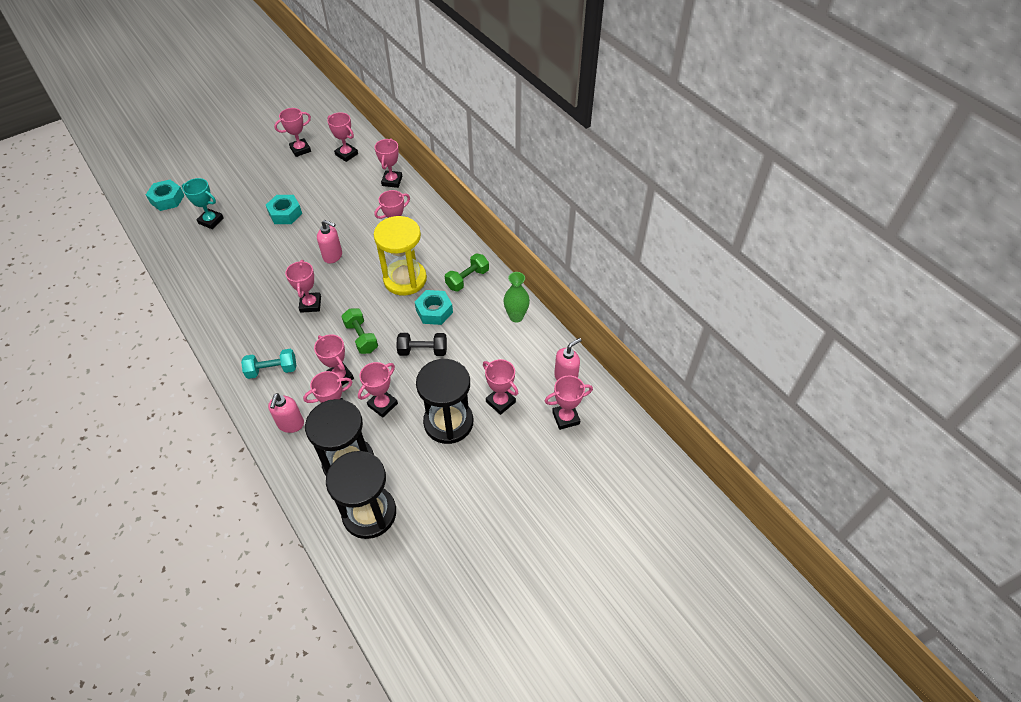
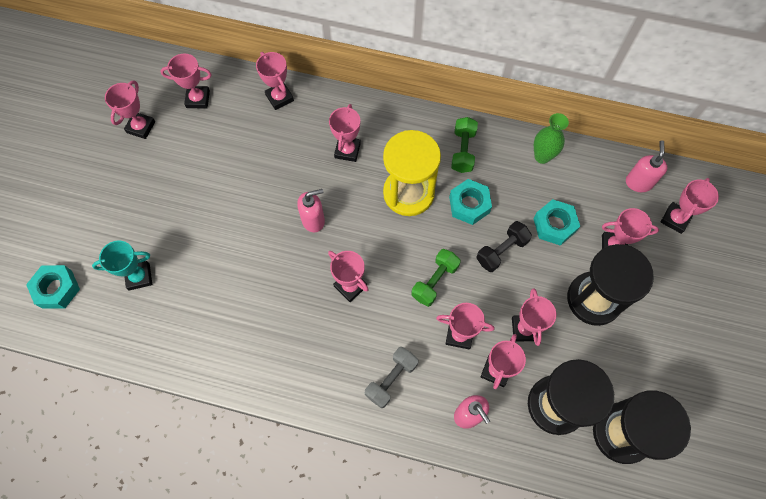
camera: 40 degrees left, 15 degrees up
turquoise dumbbell [241,349,296,379] -> grey dumbbell [365,347,418,408]
turquoise nut [266,195,302,224] -> turquoise nut moved to [533,199,580,246]
green dumbbell [341,309,378,354] -> green dumbbell turned 75 degrees counterclockwise [411,249,461,307]

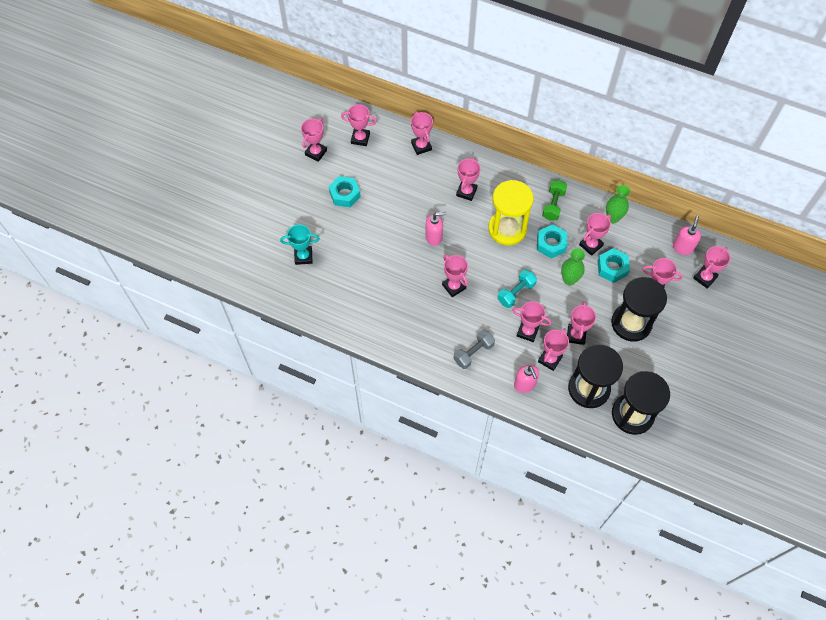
camera: 10 degrees right, 5 degrees down
turquoise nut [26,265,80,309] -> turquoise nut moved to [329,176,361,207]
green dumbbell [411,249,461,307] -> turquoise dumbbell [497,269,537,308]
black dumbbell [476,221,532,272] -> green vase [561,249,585,286]
none -> pink trophy [579,213,611,256]

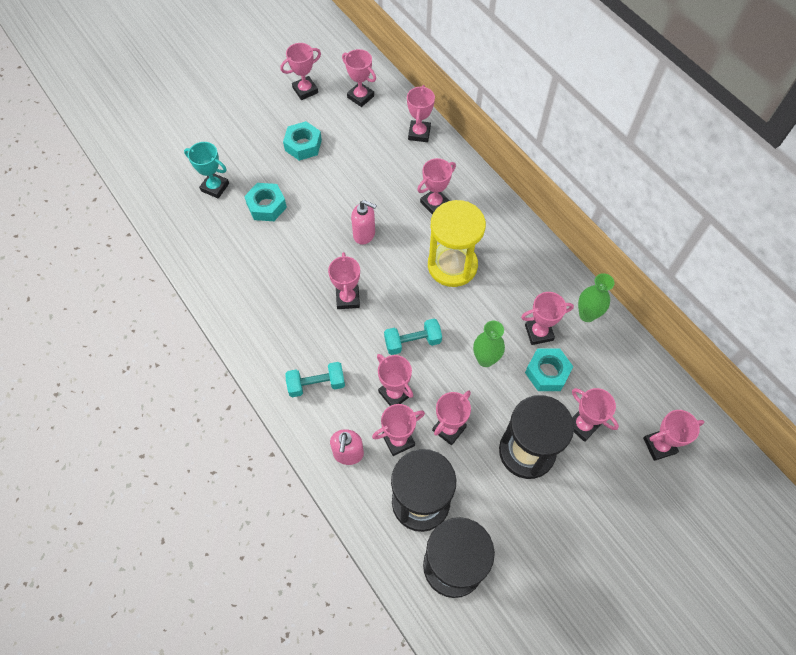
camera: 30 degrees right, 0 degrees up
grey dumbbell [453,329,495,369] -> turquoise dumbbell [285,362,345,397]
turquoise nut [537,225,567,258] -> turquoise nut moved to [244,183,287,221]
green dumbbell [542,180,567,221] -> none
pink soap dispenser [673,216,701,255] -> none

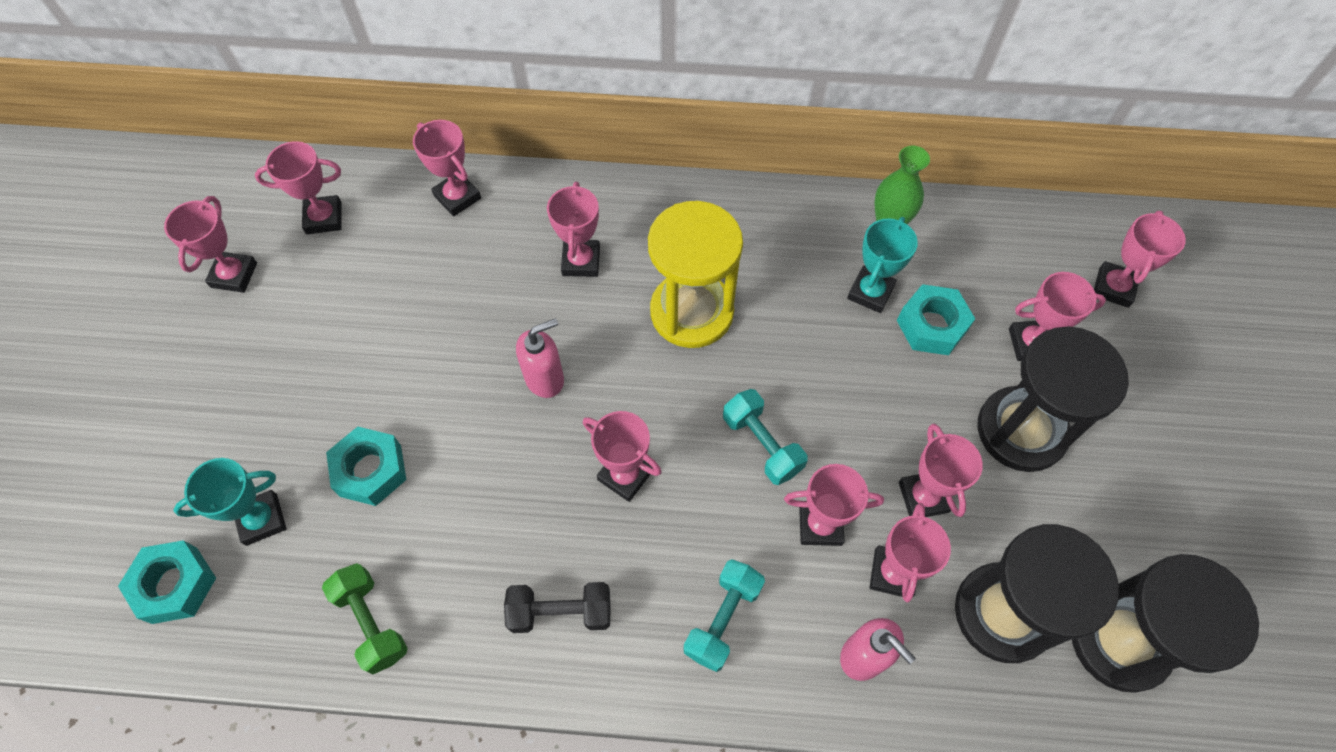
camera: 50 degrees left, 0 degrees up
turquoise nut [283,121,322,161] -> turquoise nut moved to [118,540,216,624]
turquoise dumbbell [384,319,442,355] -> turquoise dumbbell turned 60 degrees counterclockwise [723,389,808,485]
green vase [473,321,505,367] -> none
pink trophy [521,292,574,345] -> turquoise trophy [847,217,918,313]
none -> green dumbbell [322,563,408,674]
none -> black dumbbell [504,582,611,633]

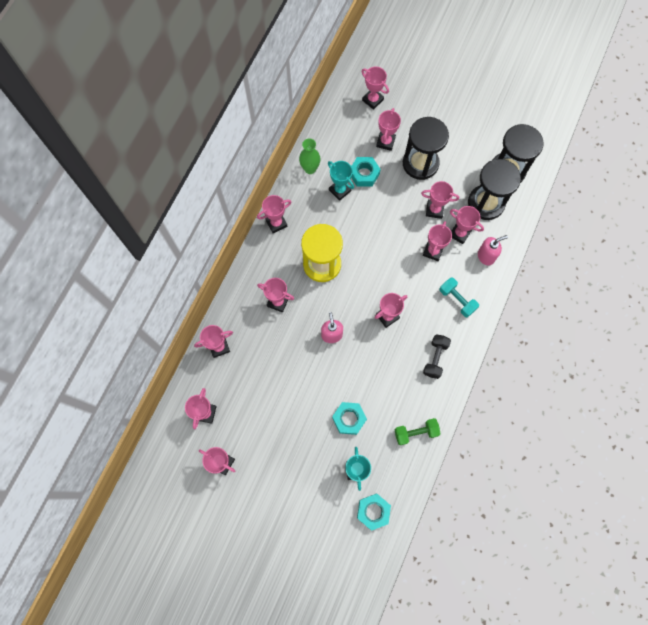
camera: 70 degrees left, 10 degrees up
turquoise dumbbell [723,389,808,485] -> none
none -> pink trophy [257,195,291,233]

